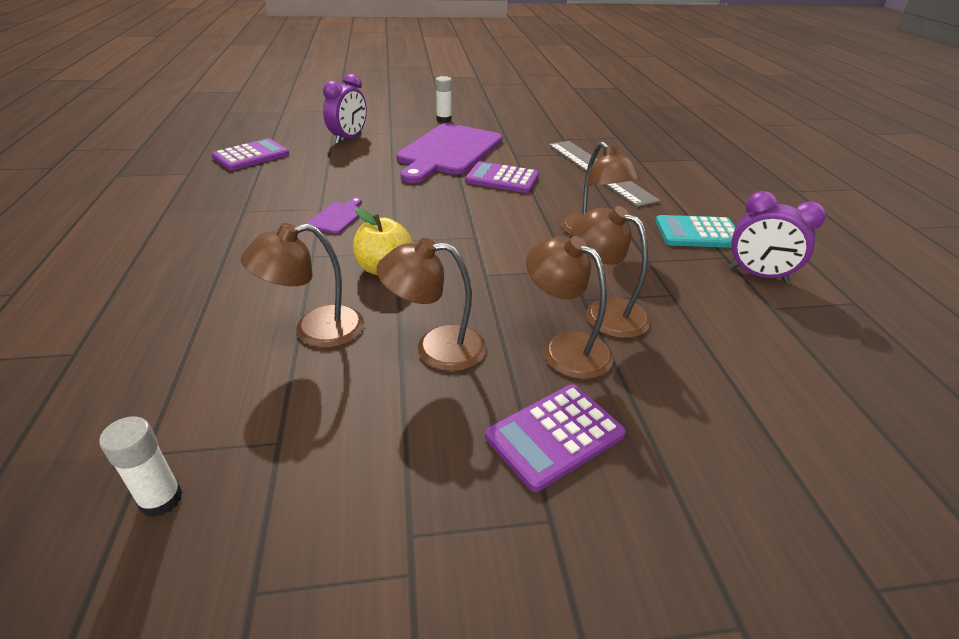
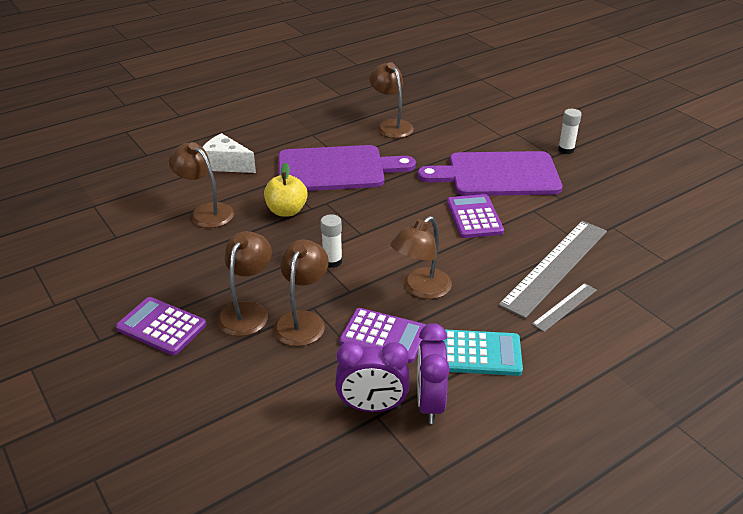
camera: 65 degrees right, 0 degrees up
white glue stick [99,416,183,517] -> white glue stick moved to [321,214,342,268]
purple calculator [212,138,289,171] -> purple calculator moved to [339,308,426,363]
purple cutting board [306,197,364,234] -> purple cutting board [278,145,416,191], size x2.45
purple clock [323,74,367,144] -> purple clock moved to [335,341,410,412]
brown lamp [376,238,486,371] -> brown lamp moved to [369,62,414,138]
turquoise calculator [656,215,736,248] -> turquoise calculator turned 120 degrees clockwise [443,330,523,376]
none -> white cheese [202,133,256,173]
none -> grey ruler [532,283,597,332]

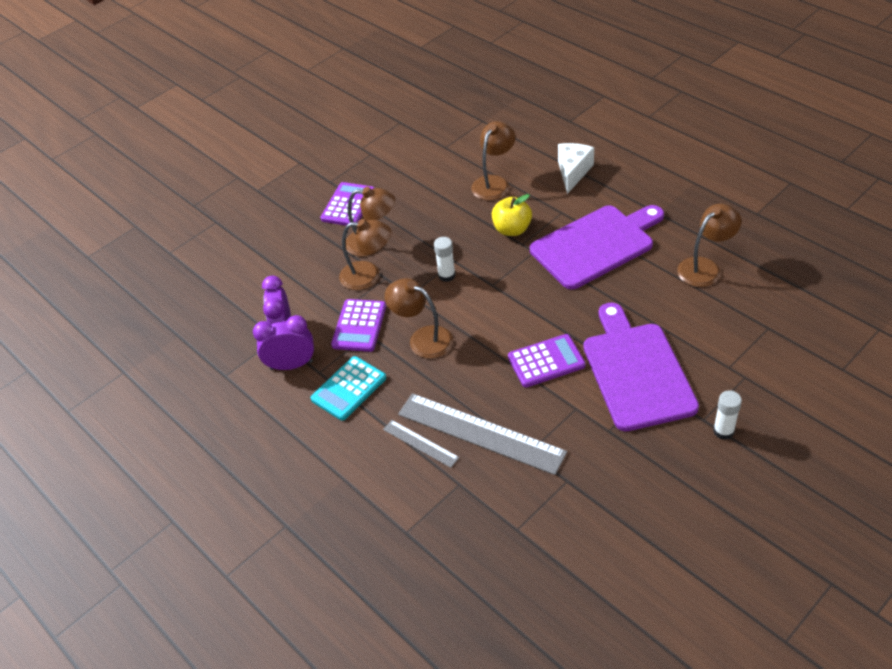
camera: 85 degrees right, 10 degrees up
purple cutting board [278,145,416,191] -> purple cutting board turned 105 degrees counterclockwise [530,205,664,289]
turquoise calculator [443,330,523,376] -> turquoise calculator turned 45 degrees clockwise [311,356,386,421]

